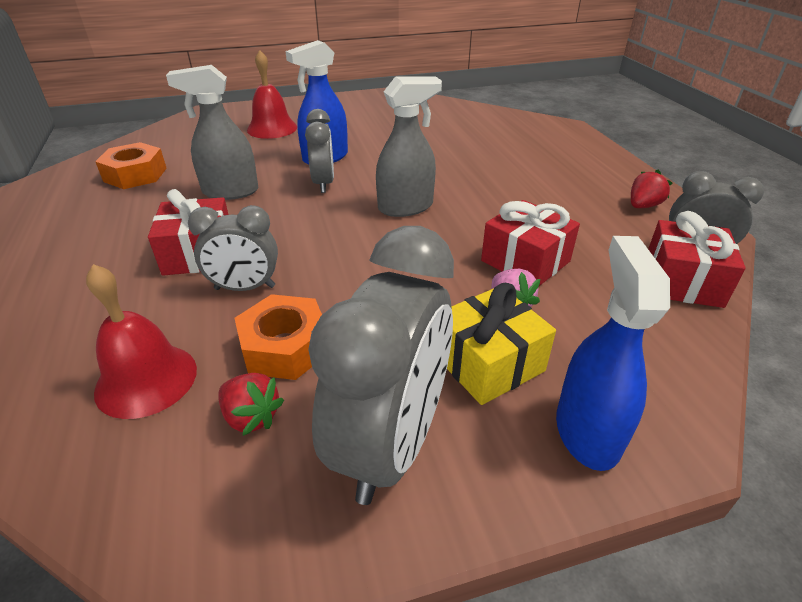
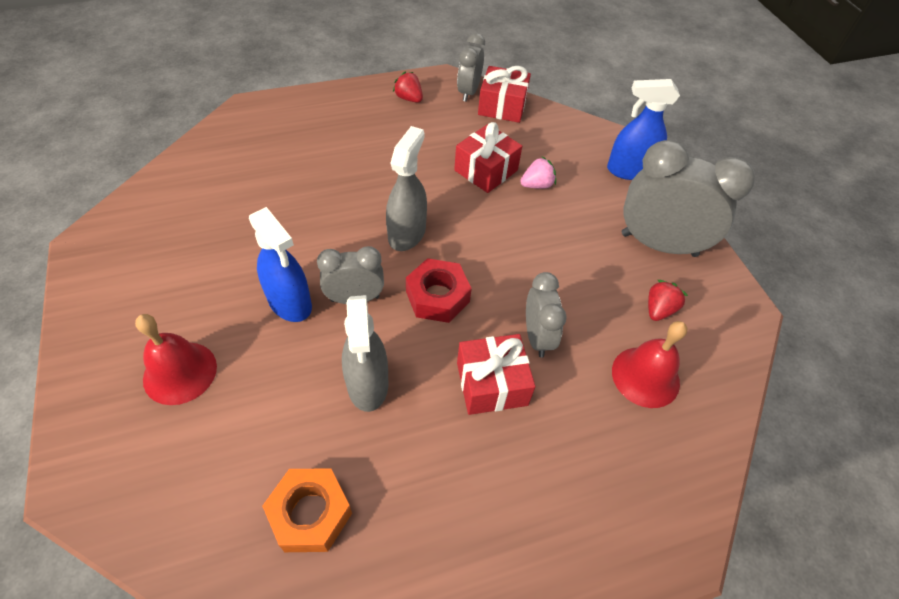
camera: 95 degrees left, 15 degrees up
orange nut [234,294,322,380] -> none
grey spray bottle [376,76,442,217] -> grey spray bottle turned 45 degrees clockwise [386,126,427,251]
yellow gift [447,283,556,405] -> none
none -> red nut [406,258,472,323]

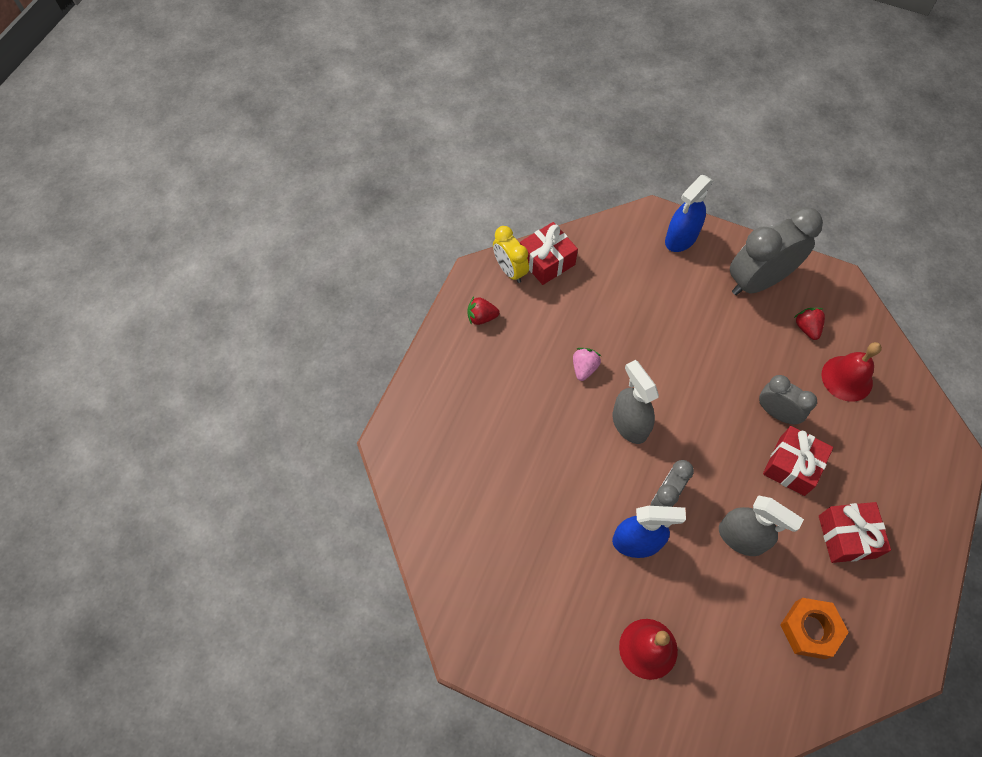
camera: 45 degrees left, 10 degrees up
red nut [406,258,472,323] -> none
red gift [454,122,522,193] -> red gift moved to [819,502,891,563]
grey clock [457,33,485,102] -> yellow clock [493,226,529,283]
pink strawberry [520,157,556,189] -> pink strawberry moved to [573,348,601,381]

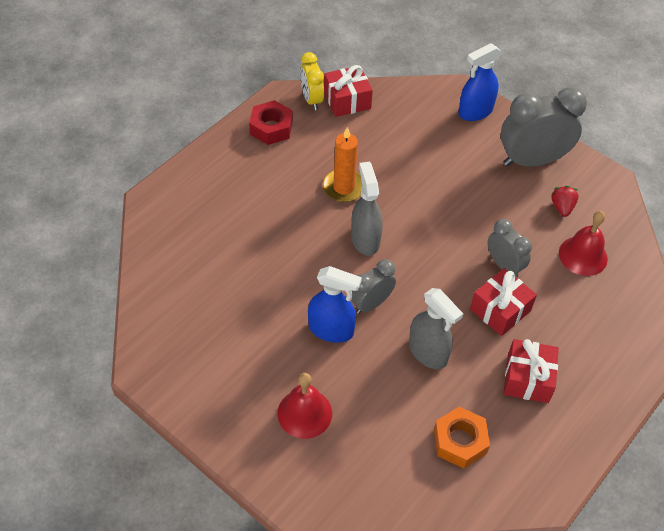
camera: 15 degrees right, 10 degrees down
red strawberry [467,297,500,325] -> red nut [249,100,293,145]
pink strawberry [573,348,601,381] -> orange candle [323,127,363,202]

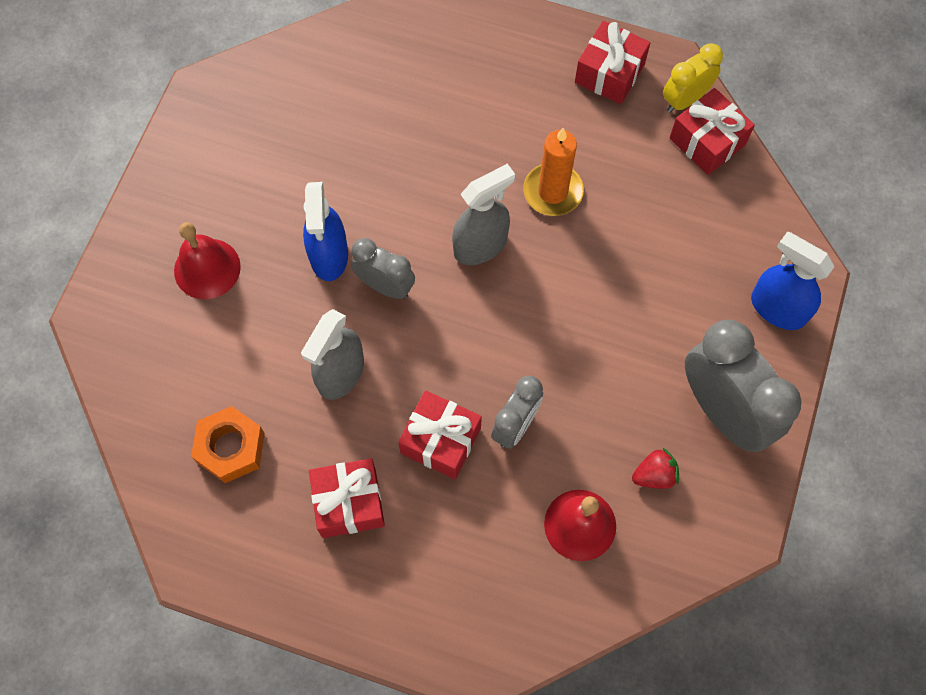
camera: 70 degrees right, 15 degrees up
red nut [249,100,293,145] -> red gift [575,21,650,104]

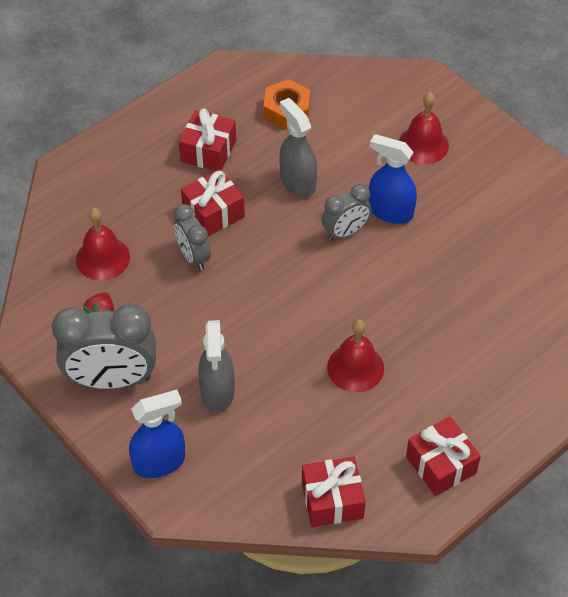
camera: 120 degrees right, 15 degrees down
grey spray bottle [452,164,515,265] -> grey spray bottle moved to [198,320,235,413]
orange candle [523,128,584,216] -> red bell [327,320,384,392]
yellow clock [663,43,723,113] -> none

